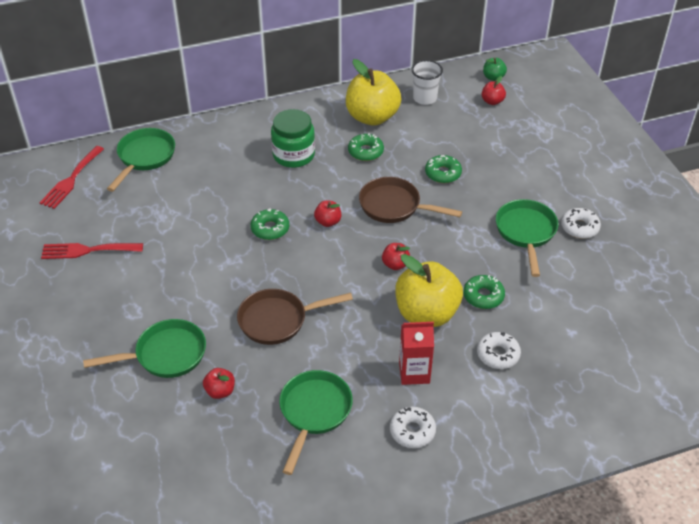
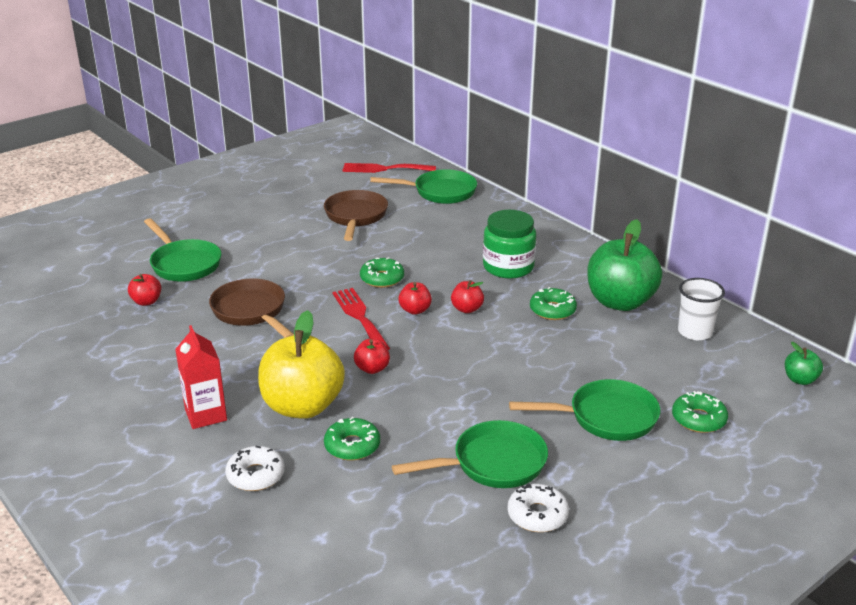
camera: 70 degrees right, 15 degrees down
red fork [41,243,143,259] -> red fork moved to [333,288,390,350]
green pan [279,370,353,475] -> green pan moved to [509,379,660,441]
yellow apple [346,59,401,126] -> green apple [587,219,662,311]
brown pan [359,177,462,223] -> brown pan moved to [324,190,388,241]
white donut [390,407,436,448] -> none
green donut [425,155,462,183] -> green donut moved to [672,391,728,433]
red apple [482,76,506,105] -> red apple moved to [451,280,484,313]

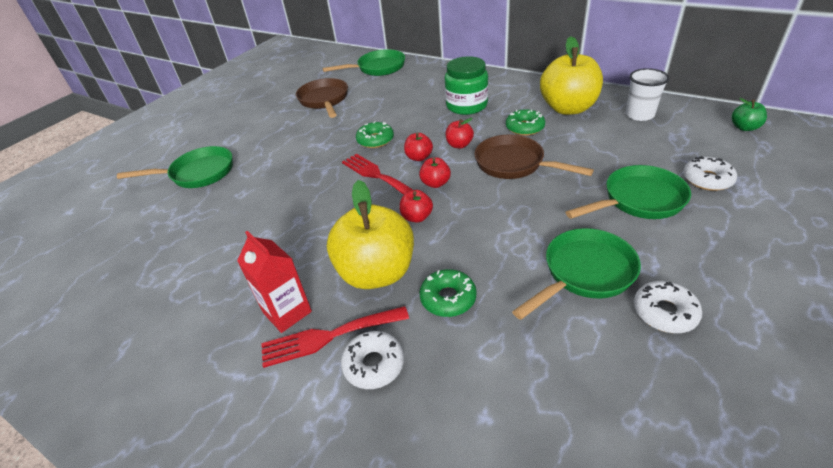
camera: 15 degrees left, 10 degrees up
red apple [128,274,161,306] -> red apple moved to [419,157,451,188]
green pan [144,218,221,282] -> green pan turned 45 degrees counterclockwise [117,146,233,188]
brown pan [209,279,294,338] -> brown pan moved to [474,135,594,179]
red fork [343,163,436,173] -> red fork moved to [261,306,409,368]
green apple [587,219,662,311] -> yellow apple [540,36,603,115]
green donut [672,391,728,433] -> white donut [683,156,737,191]

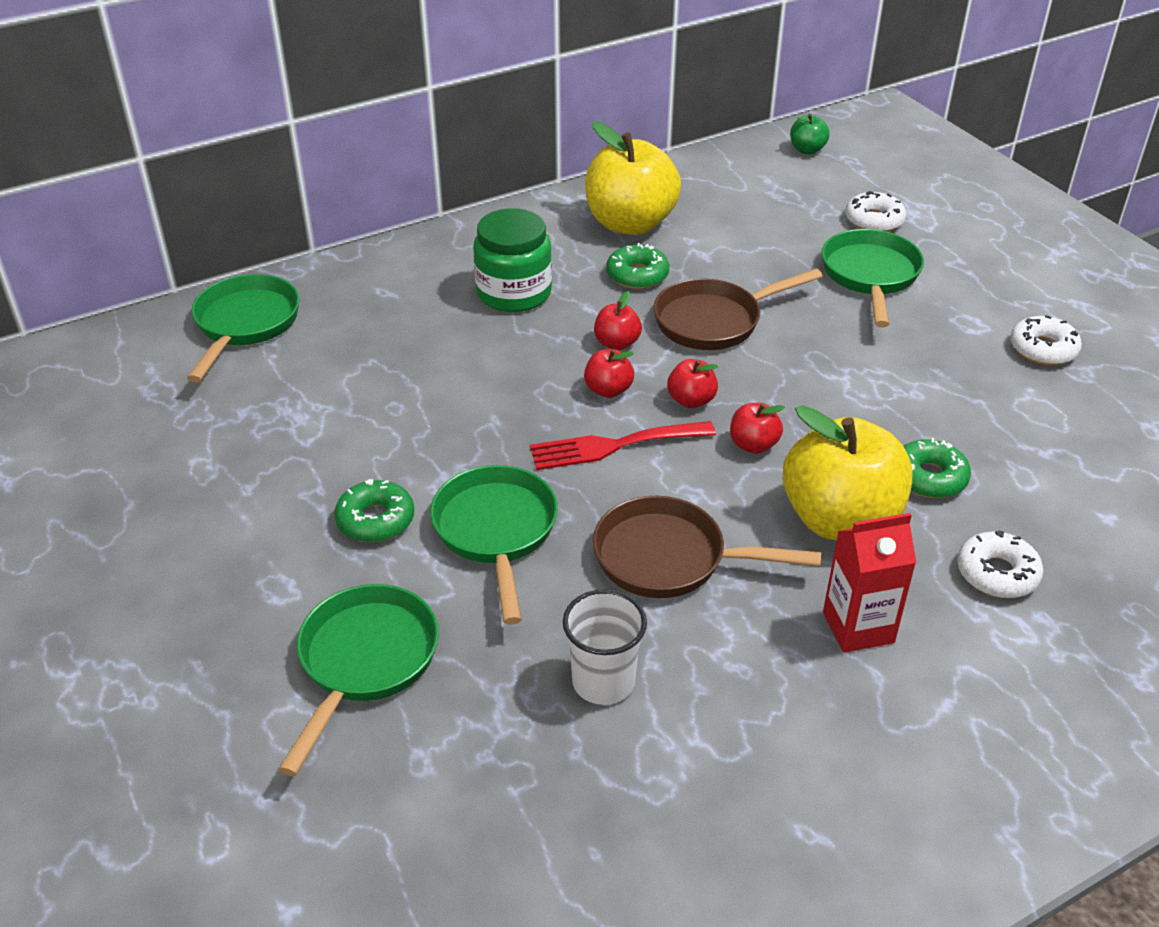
camera: 65 degrees left, 0 degrees up
red fork [261,306,409,368] -> none
brown pan [296,78,348,118] -> brown pan moved to [593,496,822,598]
green donut [356,121,394,148] -> green donut moved to [334,479,414,542]
green pan [512,228,641,320] -> green pan moved to [430,465,558,625]
white cup [626,68,670,121] -> white cup moved to [563,589,647,705]

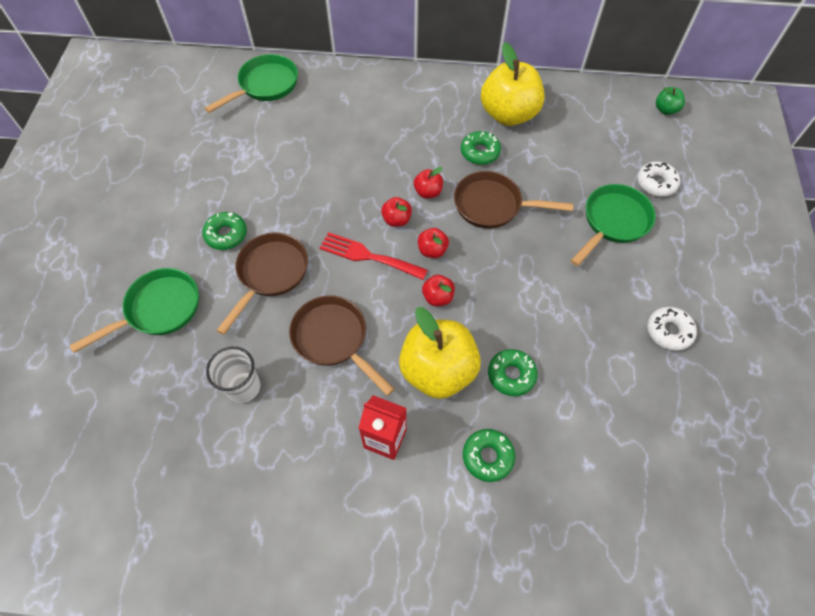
camera: 35 degrees right, 20 degrees up
green pan [430,465,558,625] -> brown pan [216,233,308,335]
green jar [473,208,552,312] -> none
white donut [957,530,1043,598] -> green donut [463,429,515,482]

